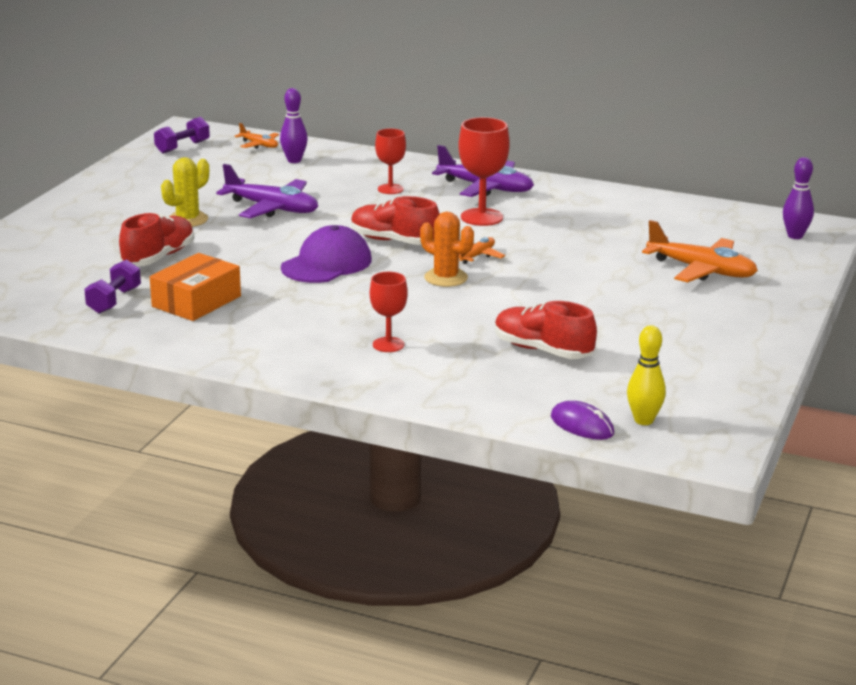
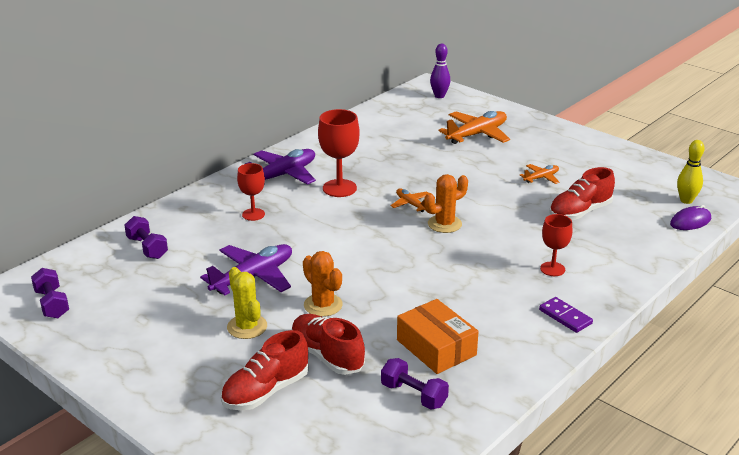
camera: 70 degrees left, 5 degrees up
orange plane [234,123,279,149] -> orange plane moved to [520,164,559,184]
purple bowling pin [280,88,308,163] -> purple dumbbell [124,216,168,259]
purple cap [281,225,372,283] -> none
red shoe [351,196,440,245] -> red shoe moved to [221,330,309,411]
none -> orange cactus [303,251,343,317]
none -> purple domino [539,297,593,333]

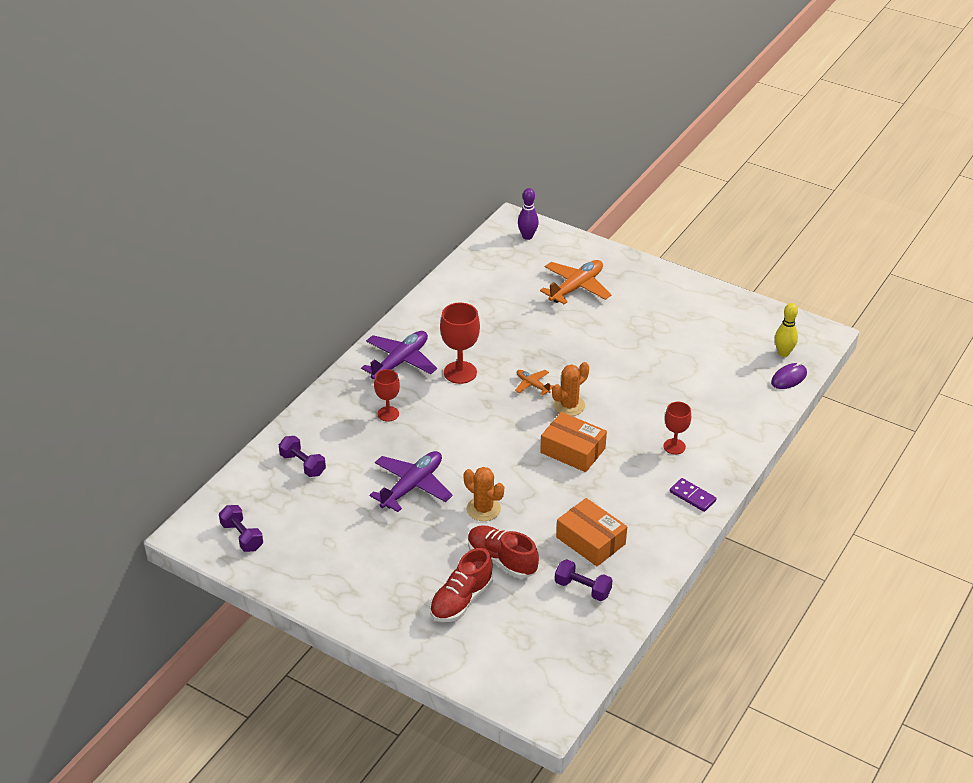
camera: 10 degrees left, 10 degrees up
yellow cactus [227,267,267,339] -> none
orange plane [520,164,559,184] -> none
red shoe [549,167,615,220] -> none
none -> orange box [540,412,607,472]

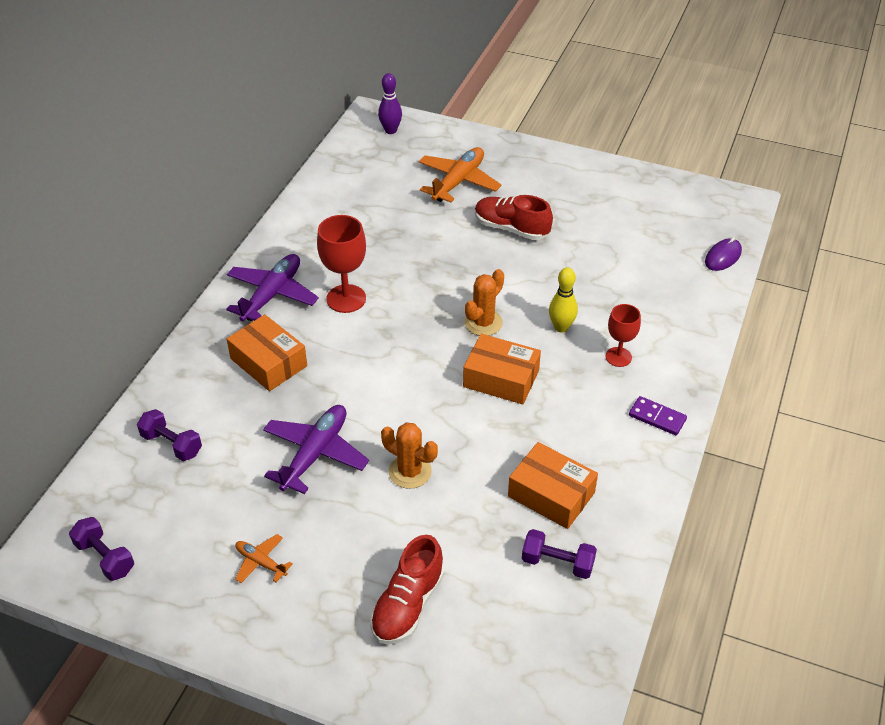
camera: 10 degrees left, 5 degrees up
red goblet [374,369,400,422] -> orange box [227,314,307,391]
red shoe [468,525,539,578] -> red shoe moved to [475,195,553,240]
orange plane [515,370,553,395] -> orange plane moved to [235,534,293,583]
yellow bowling pin [775,303,798,357] -> yellow bowling pin moved to [549,267,578,333]

